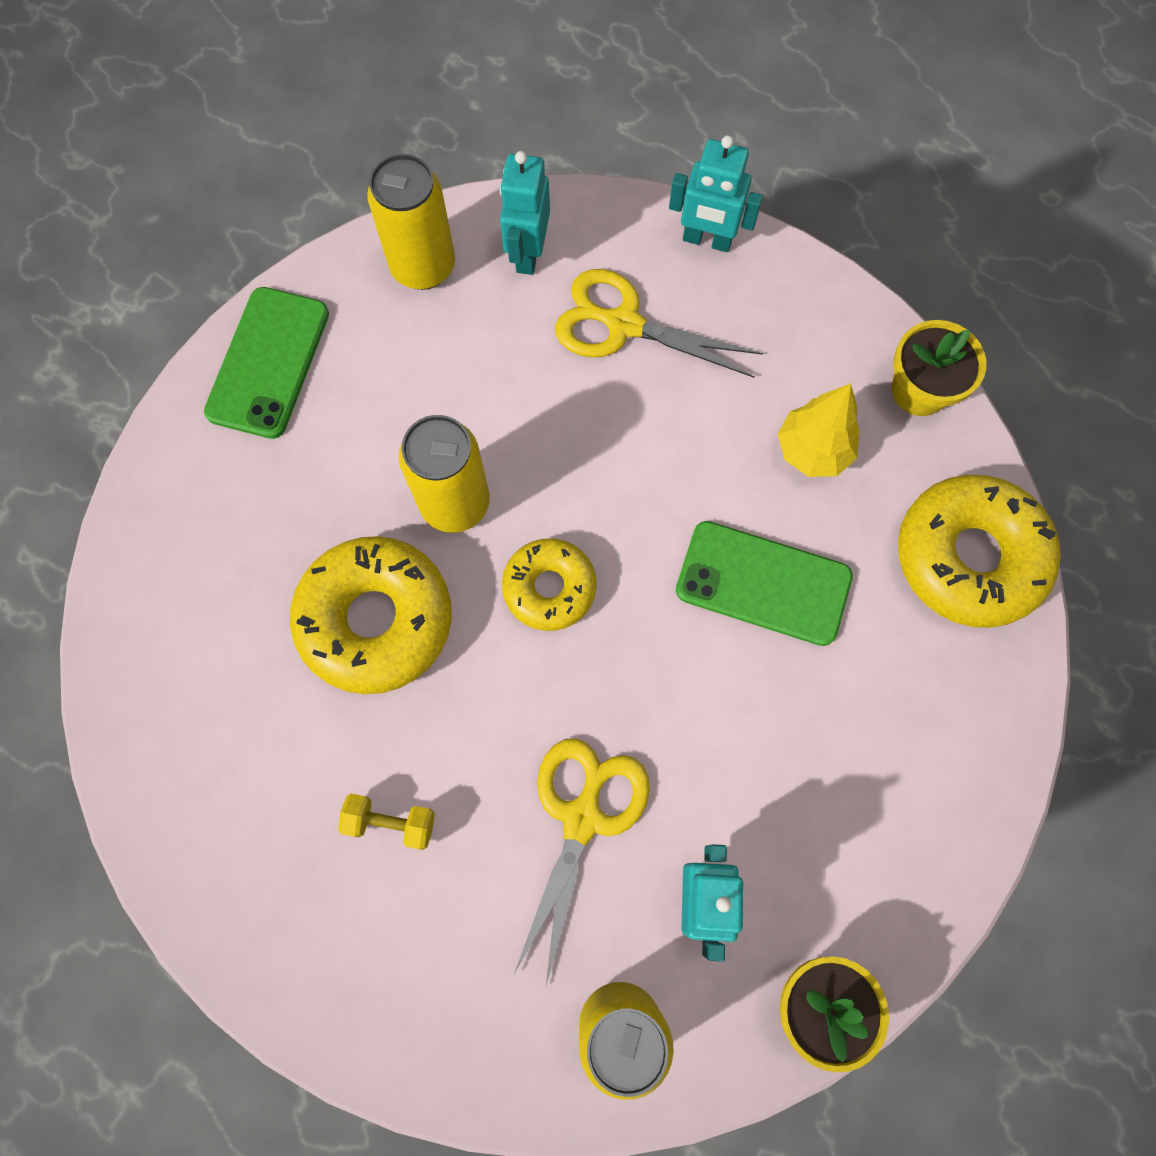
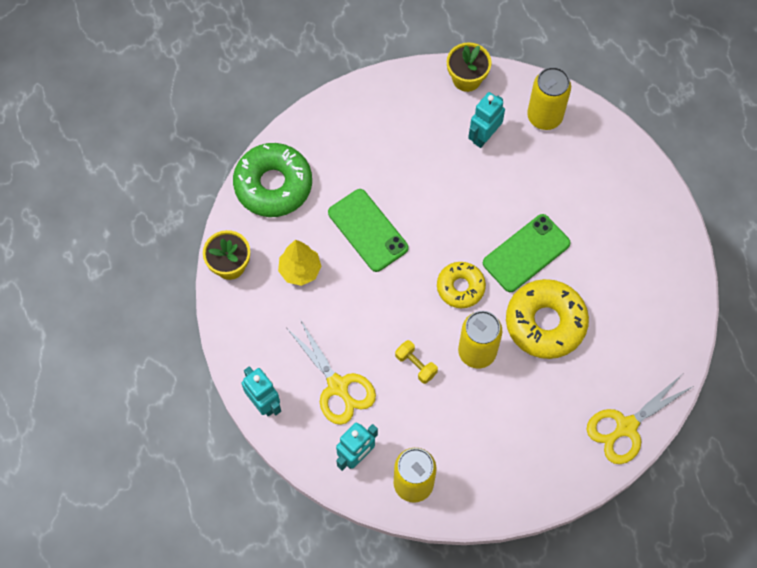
camera: 145 degrees left, 5 degrees down
green phone [204,287,329,439] -> green phone moved to [483,214,571,292]
yellow dumbbell [338,794,435,850] -> yellow dumbbell moved to [395,340,438,384]
yellow scissors [513,738,650,985] -> yellow scissors moved to [587,375,694,464]
yellow donut [898,475,1061,628] -> green donut [233,143,312,217]

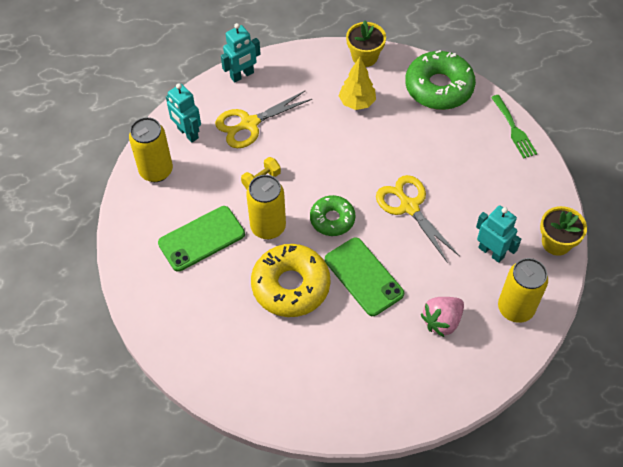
camera: 95 degrees right, 10 degrees down
green phone [328,189,408,272] -> green phone moved to [158,206,245,272]
yellow donut [437,262,486,308] -> green donut [310,195,355,236]
yellow scissors [587,375,694,464] -> yellow scissors moved to [376,175,460,263]
none -> pink strawberry [421,297,464,337]
none -> green fork [491,95,537,159]

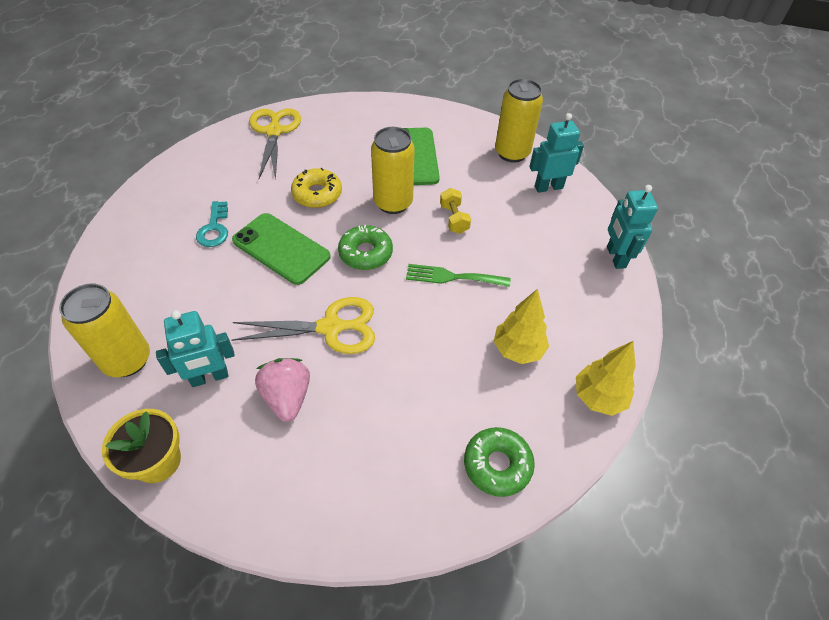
camera: 115 degrees right, 5 degrees down
yellow scissors [215,90,312,148] -> yellow scissors moved to [249,108,301,180]
yellow donut [251,244,330,317] -> yellow donut [291,168,342,208], size x0.60
green phone [325,237,404,316] -> green phone turned 45 degrees clockwise [232,213,331,285]
yellow flower pot [346,20,386,67] -> yellow tree [576,341,636,416]
green donut [405,50,476,110] -> green donut [464,427,535,497], size x0.60
pink strawberry [421,297,464,337] -> pink strawberry moved to [255,358,310,422]
green fork [491,95,537,159] -> green fork moved to [406,264,510,287]
none -> turquoise key [196,201,228,247]

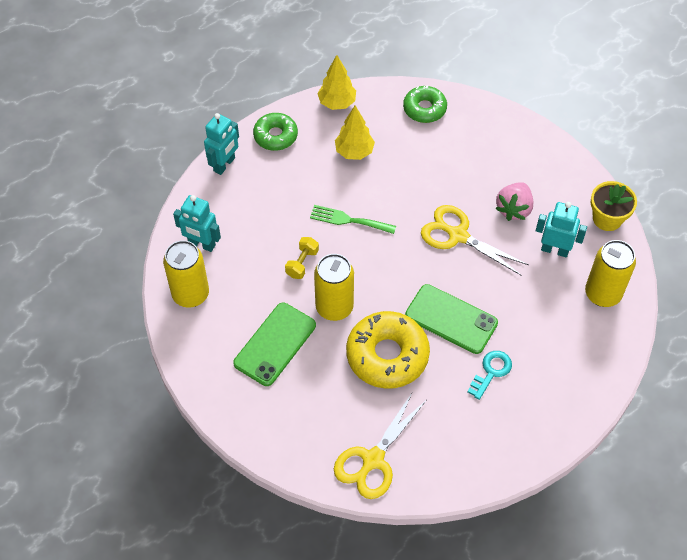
camera: 140 degrees left, 5 degrees up
green phone [232,213,331,285] -> green phone turned 45 degrees counterclockwise [405,284,498,354]
yellow donut [291,168,342,208] -> yellow donut [346,311,430,389], size x1.66
green donut [338,225,393,270] -> green donut moved to [253,113,298,151]
green fork [406,264,510,287] -> green fork turned 150 degrees clockwise [310,205,396,234]

